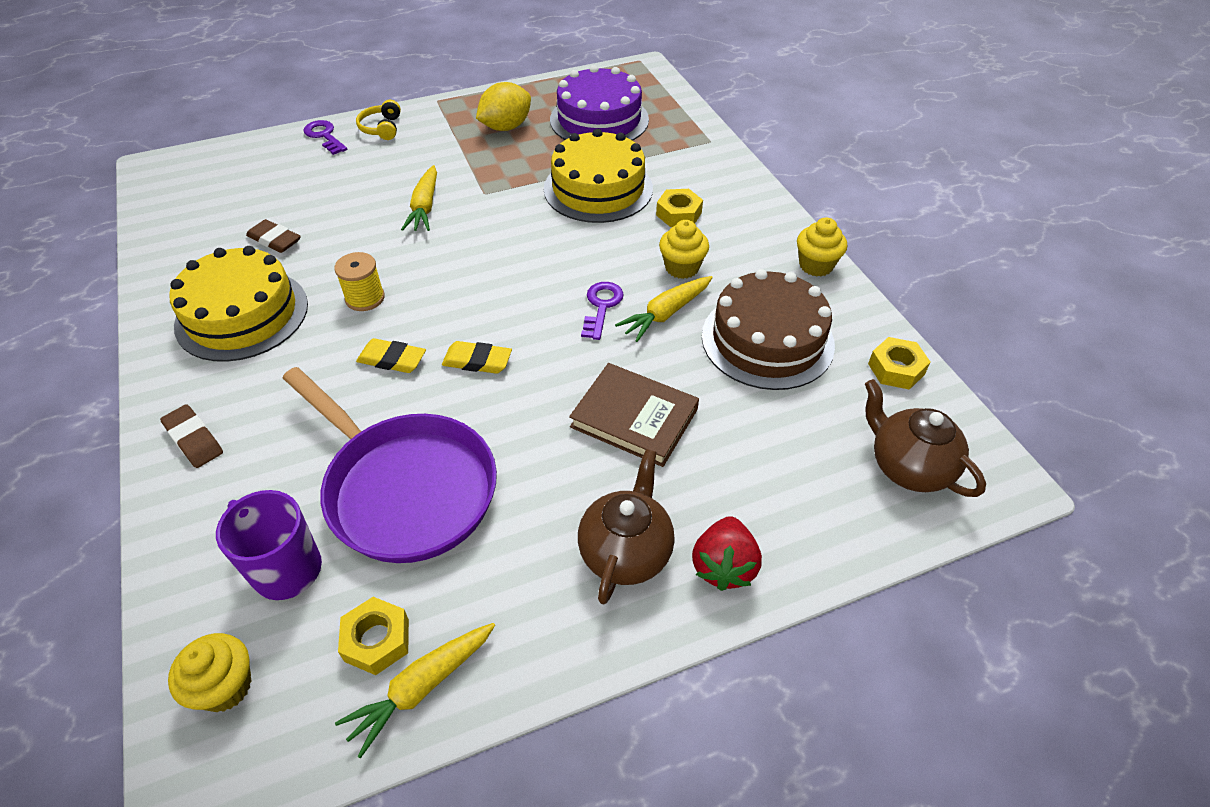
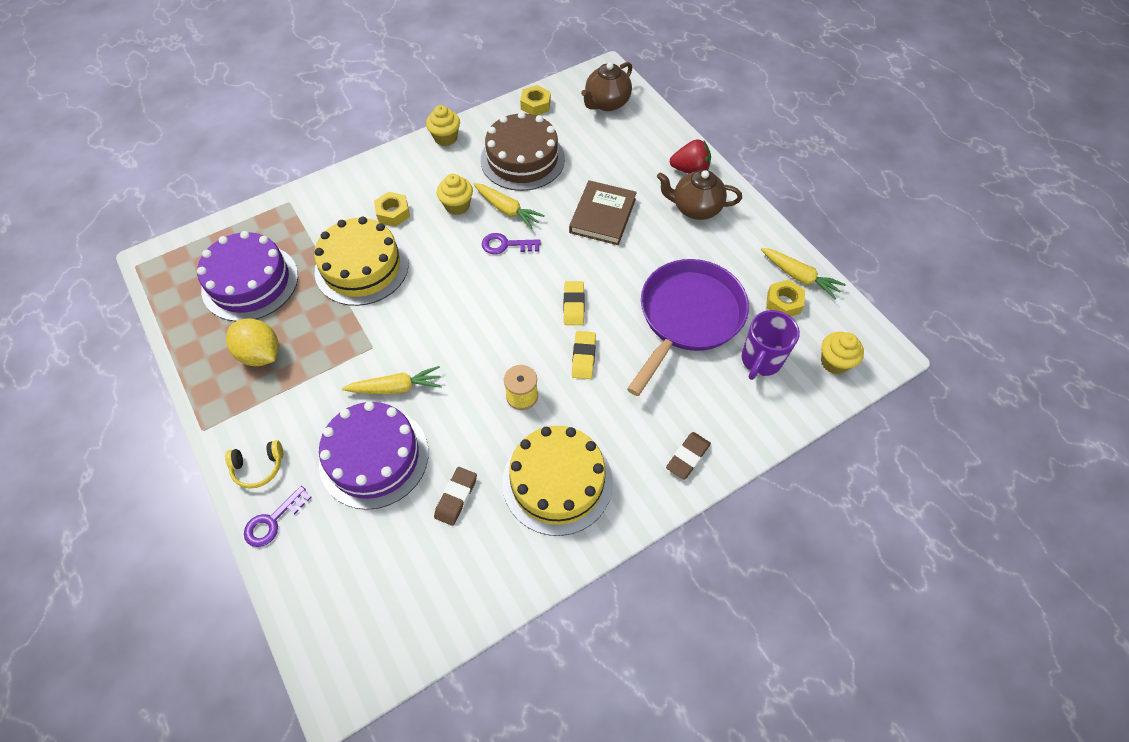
camera: 100 degrees left, 10 degrees up
none -> purple cake [319,401,428,510]

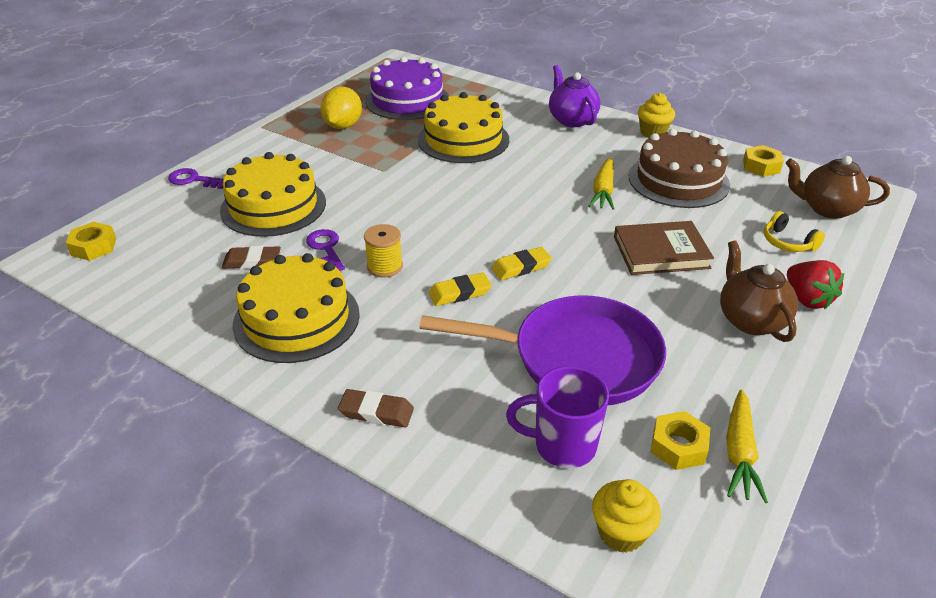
camera: 65 degrees right, 20 degrees down
yellow headphones [225,440,283,489] -> yellow headphones moved to [764,211,825,252]
purple cake [319,401,428,510] -> yellow cake [220,152,326,237]
yellow carrot [342,366,442,394] -> none
yellow nut [374,192,410,227] -> yellow nut moved to [66,222,116,261]
yellow cupcake [437,174,473,215] -> none
purple key [482,233,541,254] -> purple key moved to [306,229,345,271]
none -> purple teapot [549,65,600,127]

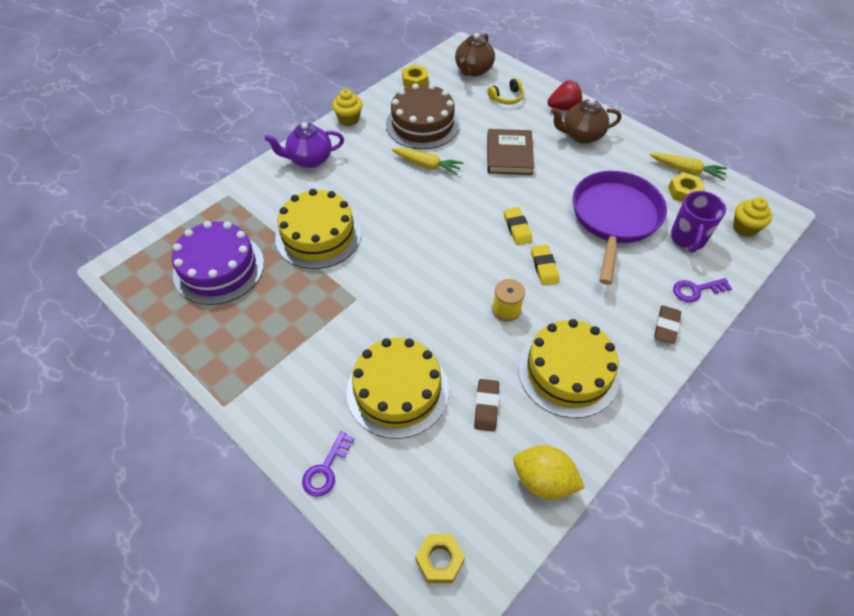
camera: 80 degrees left, 15 degrees up
purple key [306,229,345,271] -> purple key moved to [673,278,732,302]
yellow lemon [320,87,362,129] -> yellow lemon moved to [513,445,585,500]

